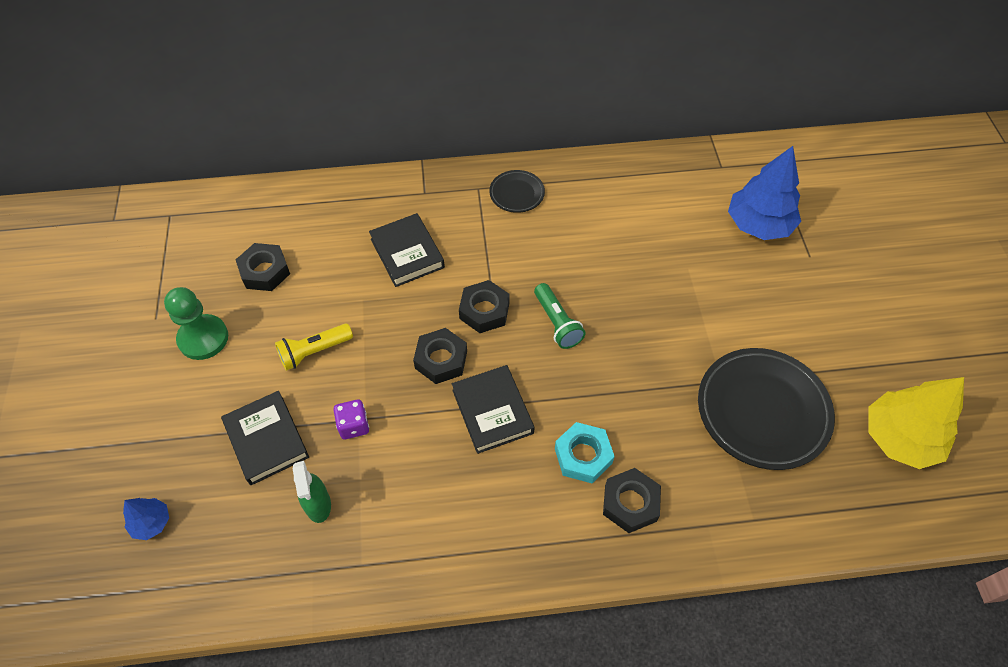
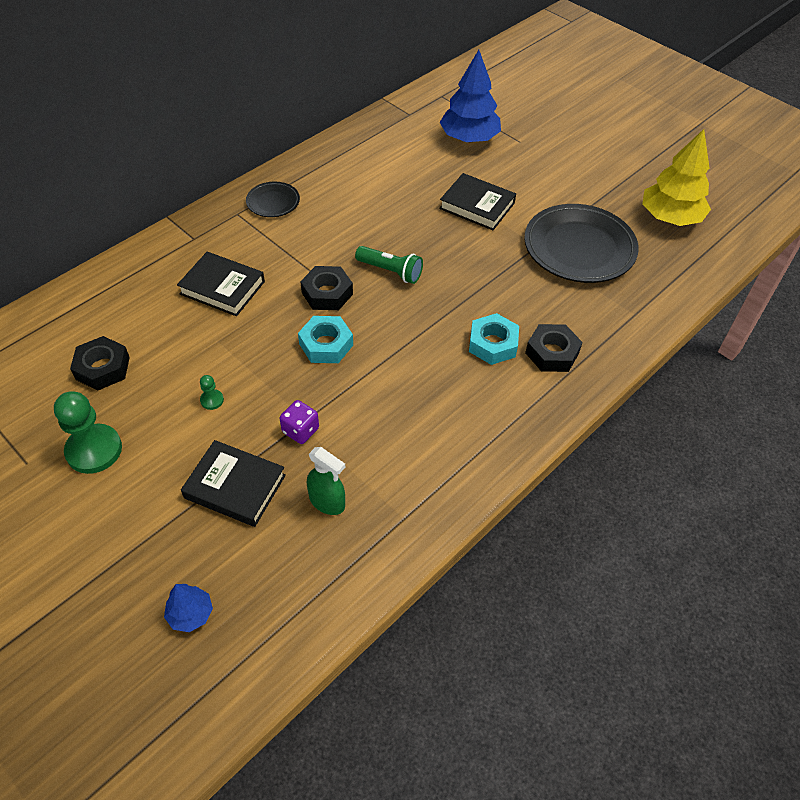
camera: 40 degrees left, 5 degrees down
yellow flashlight [275,323,353,371] -> green pawn [200,375,224,410]
black nut [413,328,467,384] -> turquoise nut [298,316,353,363]
black book [452,365,535,454] -> black book moved to [439,173,516,230]

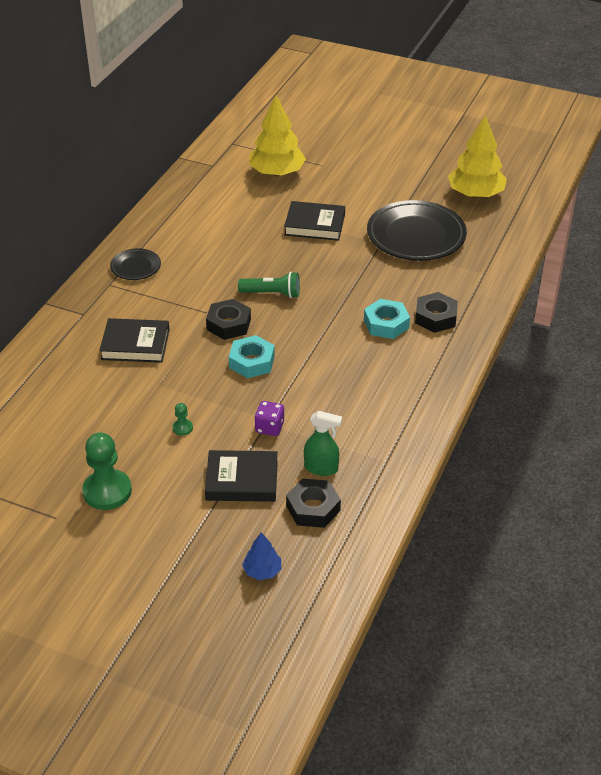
camera: 20 degrees left, 10 degrees down
black nut [70,336,130,391] -> black nut moved to [286,479,341,528]
blue tree [440,50,501,142] -> yellow tree [249,95,306,176]

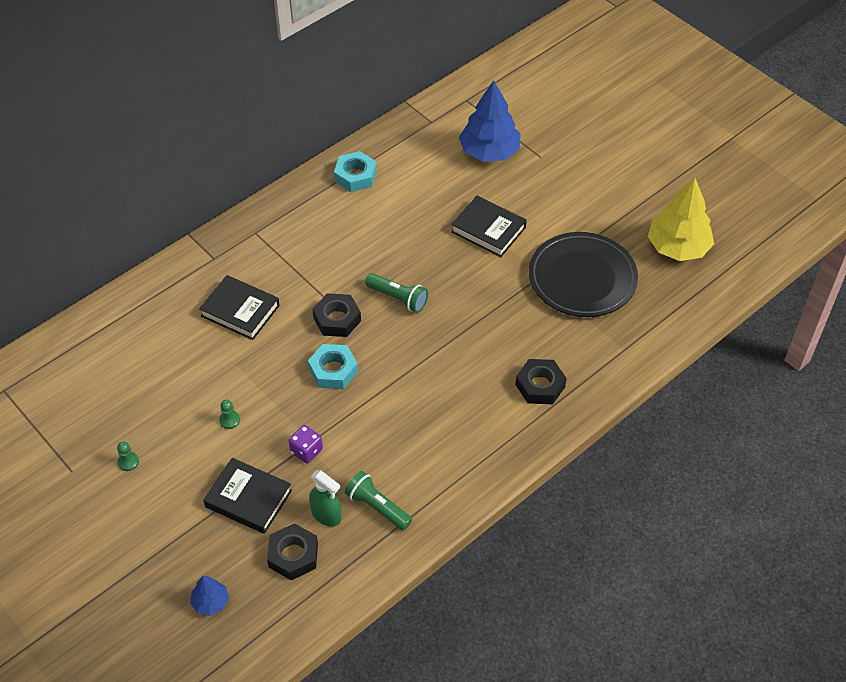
camera: 25 degrees right, 10 degrees up
green pawn [82,433,132,510] -> green pawn [117,442,139,471], size x0.44
black plate [110,248,161,280] -> none
yellow tree [249,95,306,176] -> blue tree [459,80,521,162]
turquoise nut [364,299,410,339] -> turquoise nut moved to [334,151,377,192]
none -> green flashlight [345,471,412,531]

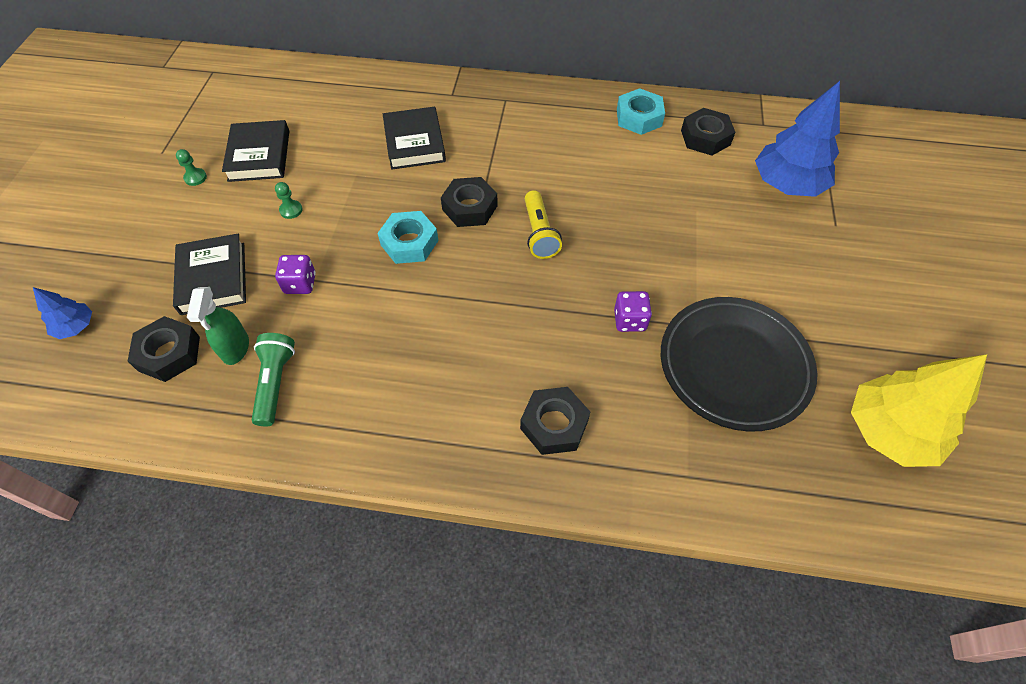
camera: 50 degrees right, 5 degrees up
green flashlight [365,273,428,313] -> yellow flashlight [525,190,562,259]
black book [451,196,527,257] -> black book moved to [222,120,289,182]
none -> purple dice [614,291,652,332]
none -> black nut [681,108,735,155]

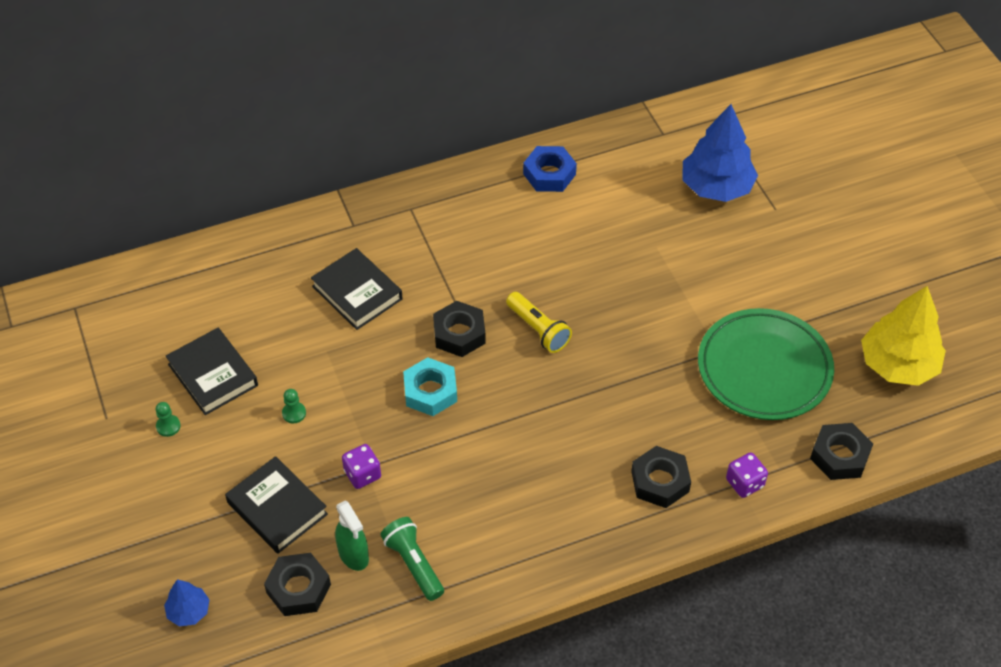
camera: 30 degrees left, 5 degrees down
purple dice [614,291,652,332] -> purple dice moved to [726,452,768,498]
turquoise nut [617,88,665,135] -> blue nut [523,146,577,192]
black plate [661,297,817,432] -> green plate [698,308,834,420]
black nut [681,108,735,155] -> black nut moved to [810,423,873,480]

